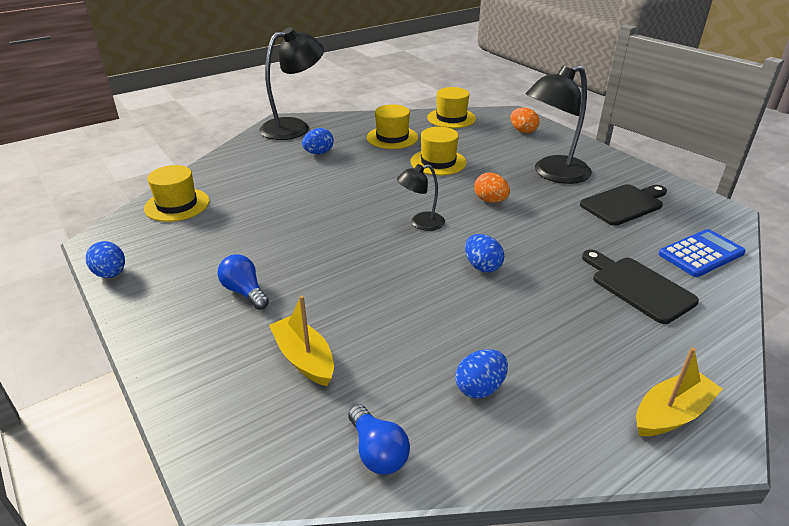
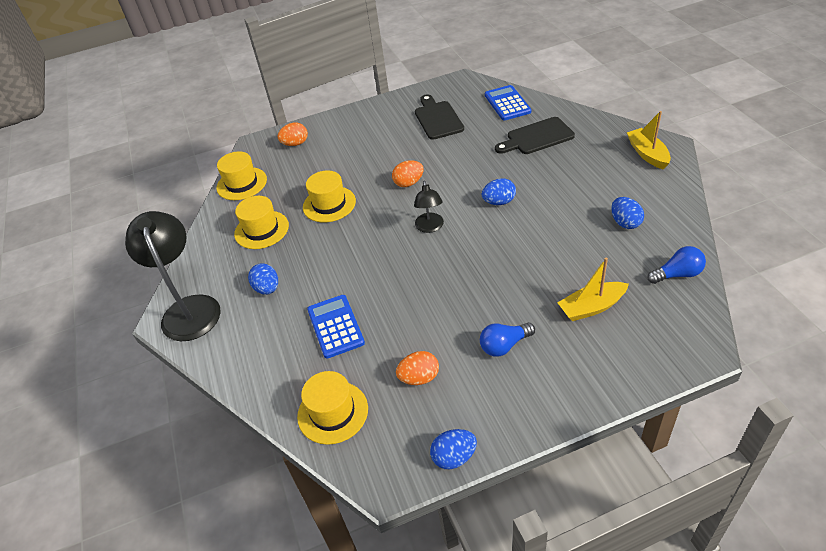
camera: 70 degrees left, 10 degrees up
black lamp [526,65,592,184] -> none
none -> blue calculator [307,295,365,359]
none -> orange egg [396,351,439,385]

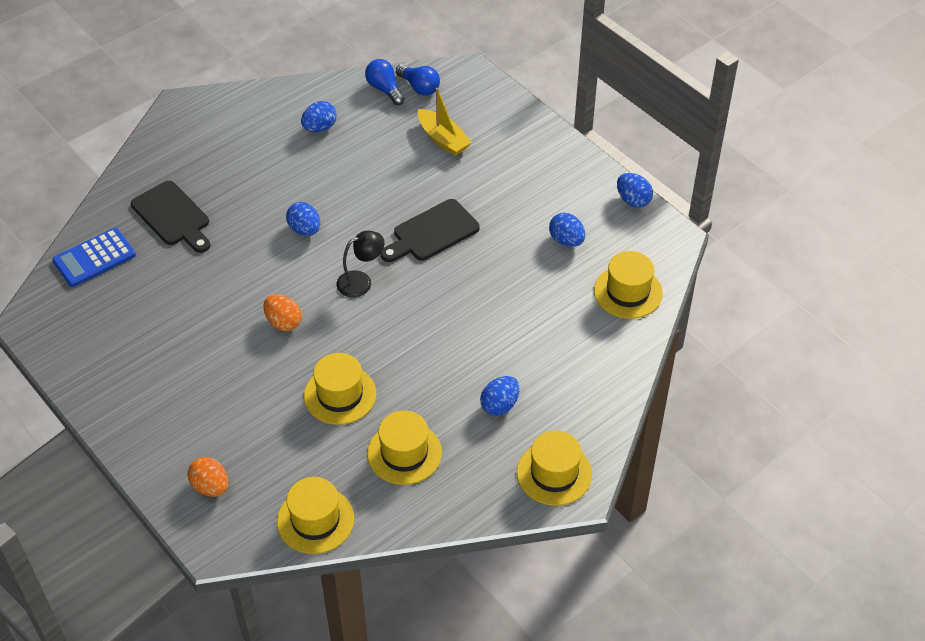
camera: 115 degrees left, 5 degrees up
black lamp [125,211,221,341] -> yellow hat [517,430,592,506]
blue calculator [307,295,365,359] -> none
orange egg [396,351,439,385] -> blue egg [549,213,585,247]
black cutting board [415,94,464,140] -> black cutting board moved to [381,199,480,262]
blue light bulb [480,322,535,357] -> blue light bulb moved to [396,65,440,96]
yellow boat [627,111,671,170] -> none

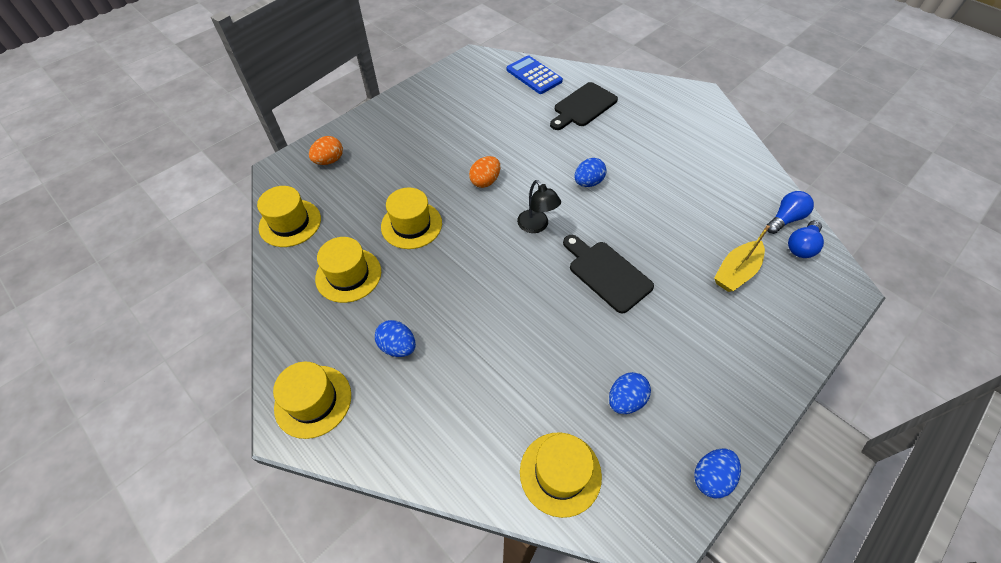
camera: 85 degrees right, 5 degrees up
blue egg [301,101,337,132] -> none

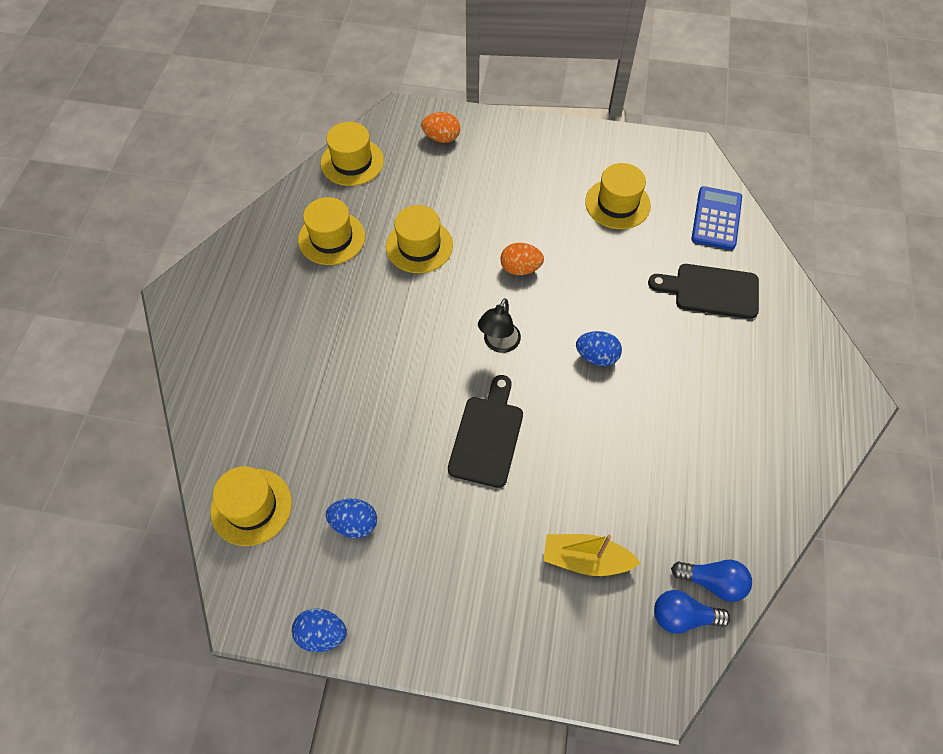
camera: 55 degrees right, 5 degrees up
yellow hat [273,362,351,439] -> yellow hat moved to [585,163,651,229]
blue egg [375,320,416,357] -> none

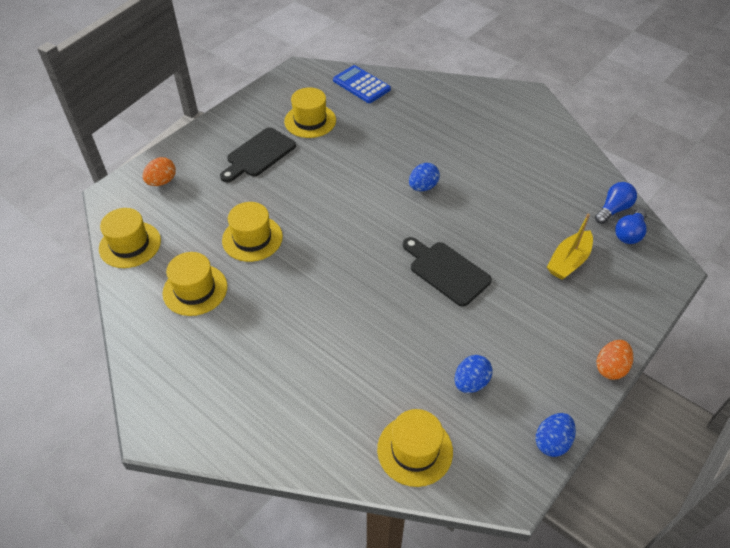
camera: 60 degrees left, 10 degrees down
black lamp [478,298,521,353] -> none
orange egg [500,243,544,275] -> orange egg moved to [596,340,633,380]
black cutting board [648,264,759,319] -> black cutting board moved to [220,127,296,182]

